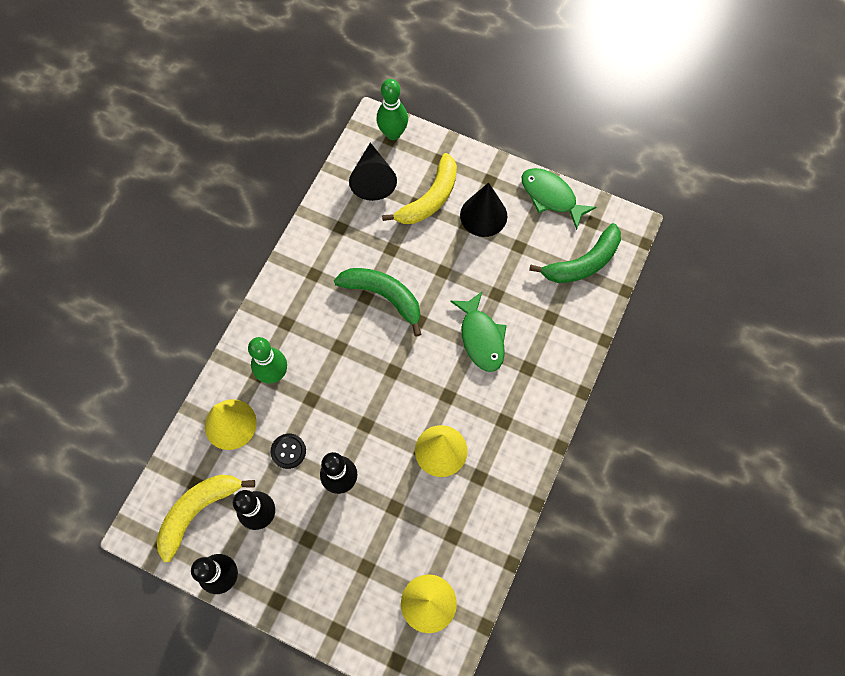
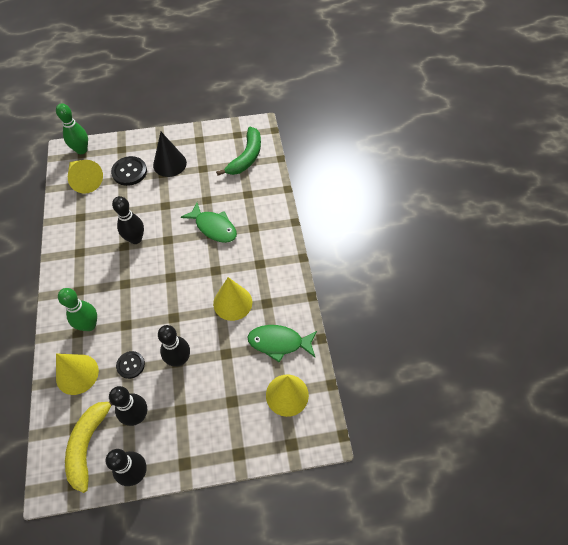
camera: 35 degrees left, 10 degrees down
green banana [334,268,421,337] -> black bowling pin [112,196,144,244]
black cone [349,143,397,201] -> yellow cone [68,160,103,194]
yellow banana [382,153,457,224] -> black button [111,156,147,186]
green fish [522,168,597,230] -> green fish moved to [248,325,317,362]

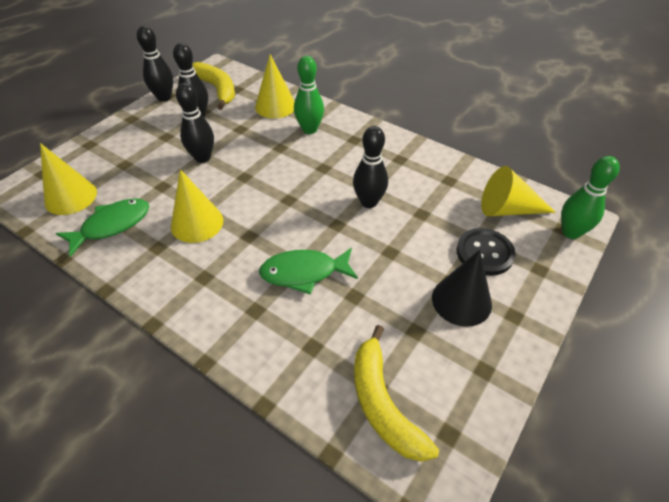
camera: 135 degrees right, 10 degrees down
black button [116,351,145,379] -> none
green banana [216,127,261,175] -> yellow banana [354,325,439,462]

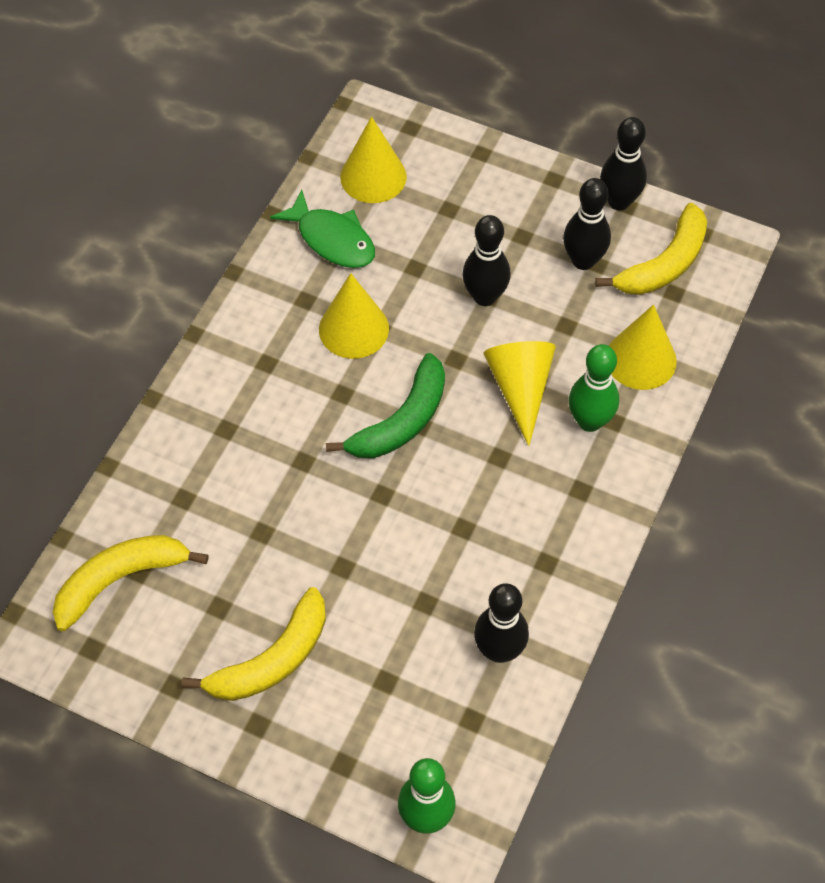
camera: 80 degrees right, 10 degrees up
green fish [259,248,358,295] -> none
black bowling pin [353,126,388,208] -> black bowling pin moved to [474,583,529,663]
black cone [432,250,492,327] -> yellow banana [182,587,326,701]
black button [456,228,516,276] -> none
yellow cone [481,166,556,216] -> yellow cone moved to [483,341,556,446]
none -> green banana [326,353,445,458]

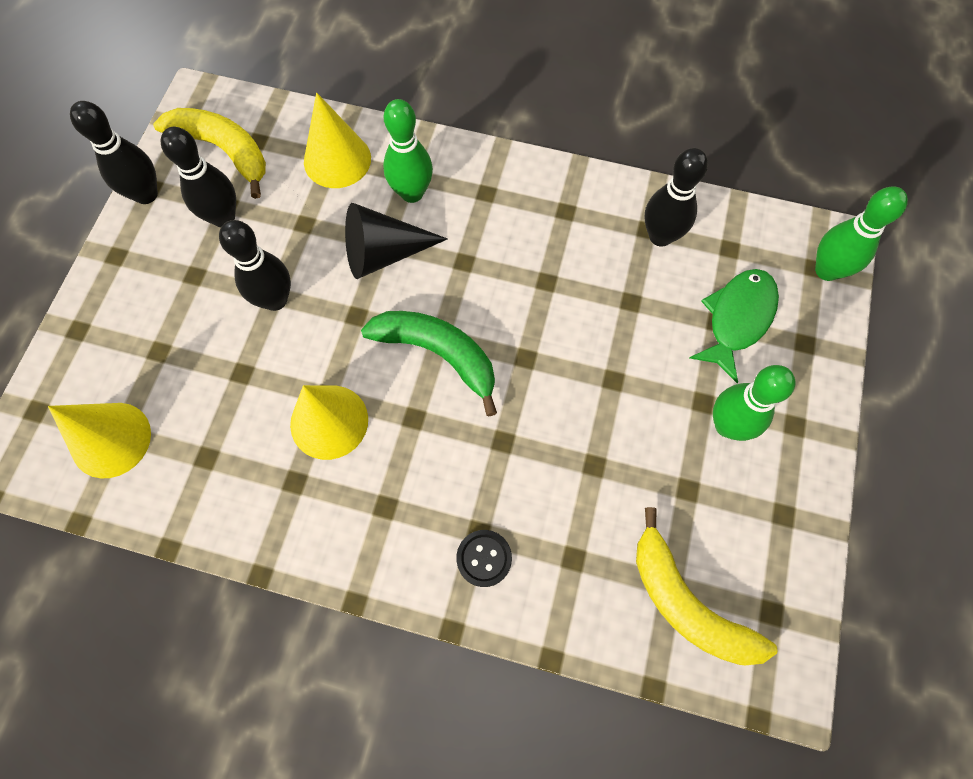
camera: 100 degrees left, 10 degrees up
yellow banana [182,587,326,701] -> green bowling pin [713,365,795,441]
green fish [270,190,375,268] -> green fish moved to [690,269,779,383]
yellow cone [483,341,556,446] -> black cone [345,203,447,279]
none -> black button [456,530,512,587]

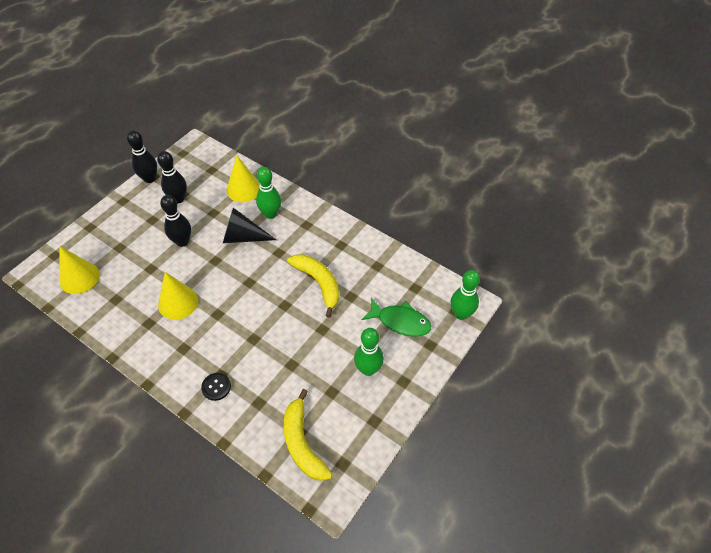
camera: 20 degrees right, 15 degrees down
yellow banana [153,108,266,199] -> yellow banana moved to [287,254,340,318]
green banana [361,311,497,416] -> none
black bowling pin [644,148,708,247] -> none
green fish [690,269,779,383] -> green fish turned 60 degrees clockwise [361,298,431,337]

